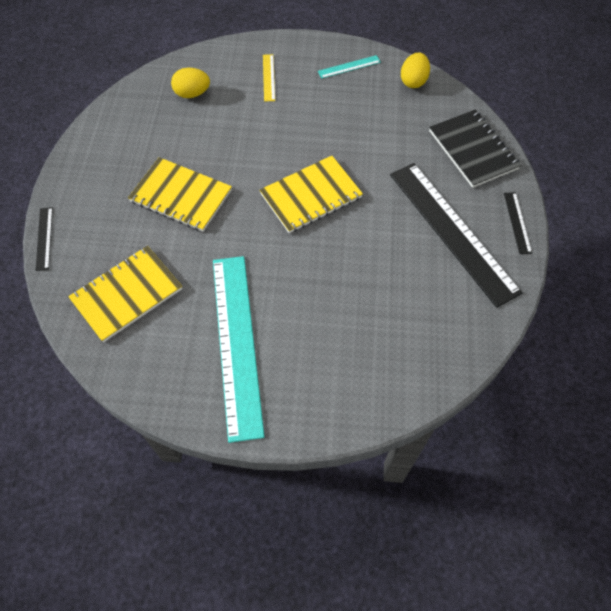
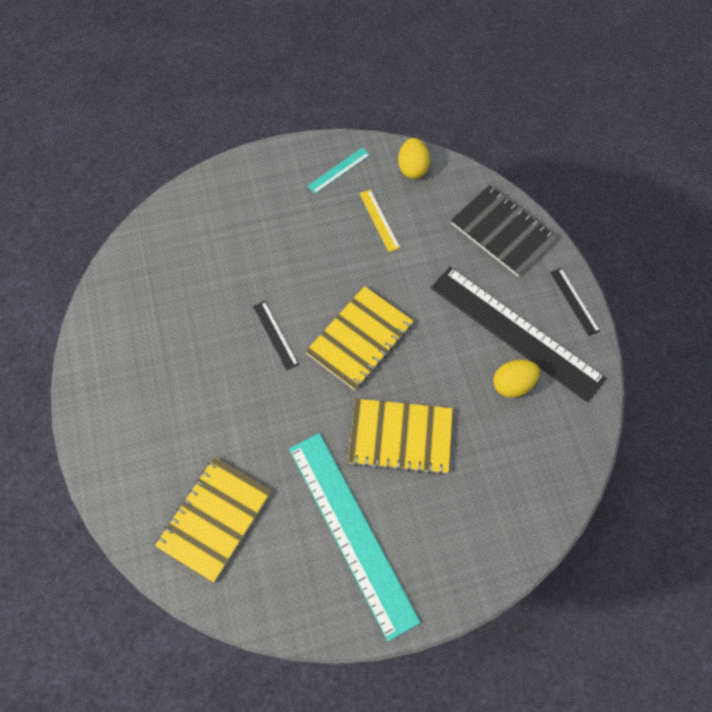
camera: 20 degrees left, 5 degrees up
black ruler [35,207,53,271] -> black ruler moved to [253,301,299,370]
yellow notebook [128,157,232,232] -> yellow notebook moved to [348,398,453,475]
yellow egg [171,68,210,98] -> yellow egg moved to [493,360,540,398]
yellow ruler [263,54,275,102] -> yellow ruler moved to [359,190,400,252]

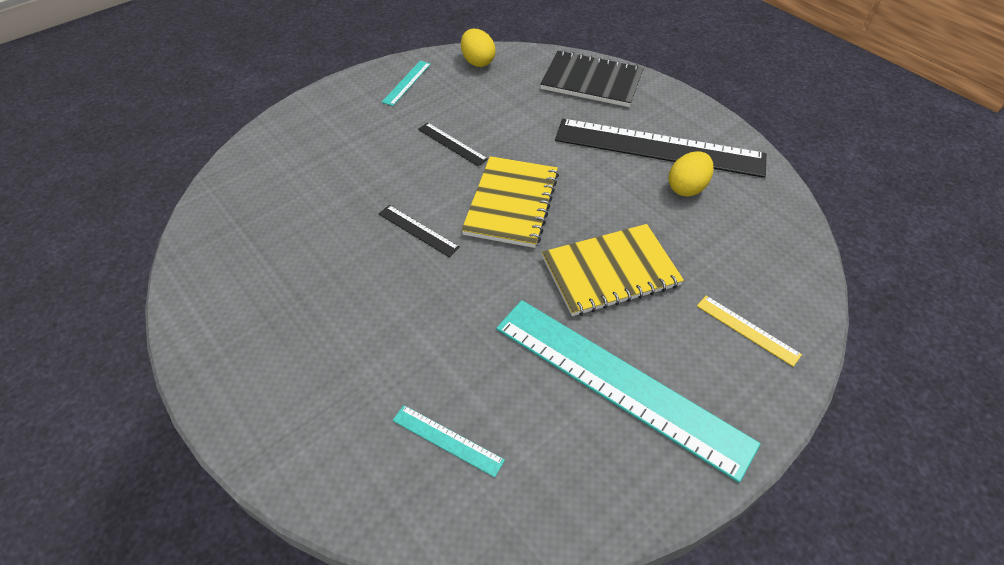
camera: 25 degrees left, 15 degrees down
yellow notebook [155,457,271,583] -> turquoise ruler [392,405,505,477]
yellow ruler [359,190,400,252] -> yellow ruler moved to [697,296,802,367]
black ruler [550,268,600,336] -> black ruler moved to [418,123,488,167]

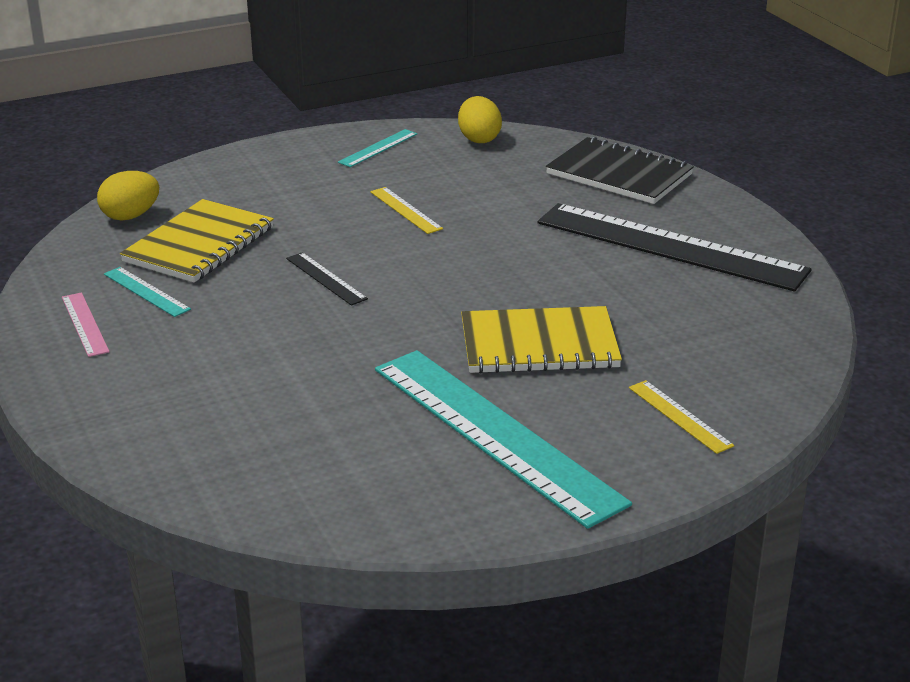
camera: 15 degrees right, 20 degrees down
turquoise ruler [392,405,505,477] -> turquoise ruler moved to [104,267,191,317]
black ruler [418,123,488,167] -> yellow ruler [370,187,443,234]
yellow notebook [461,156,559,248] -> yellow notebook moved to [120,199,274,283]
yellow egg [668,151,714,197] -> yellow egg moved to [97,171,159,220]
none -> pink ruler [62,293,110,357]

